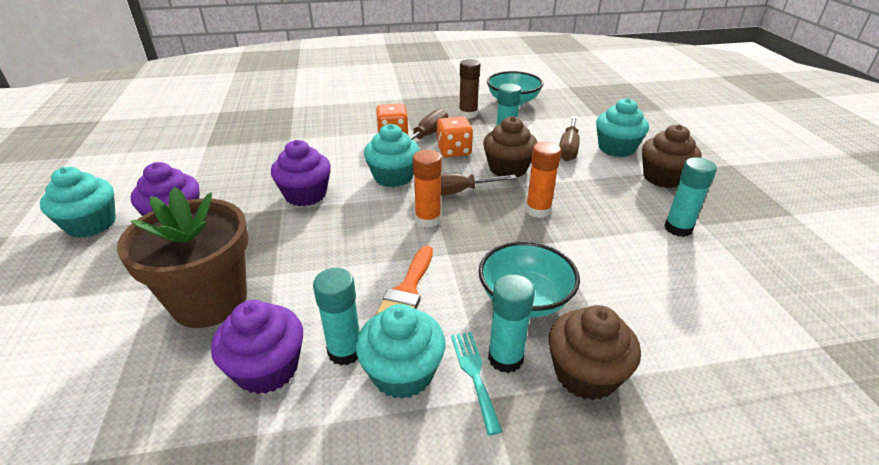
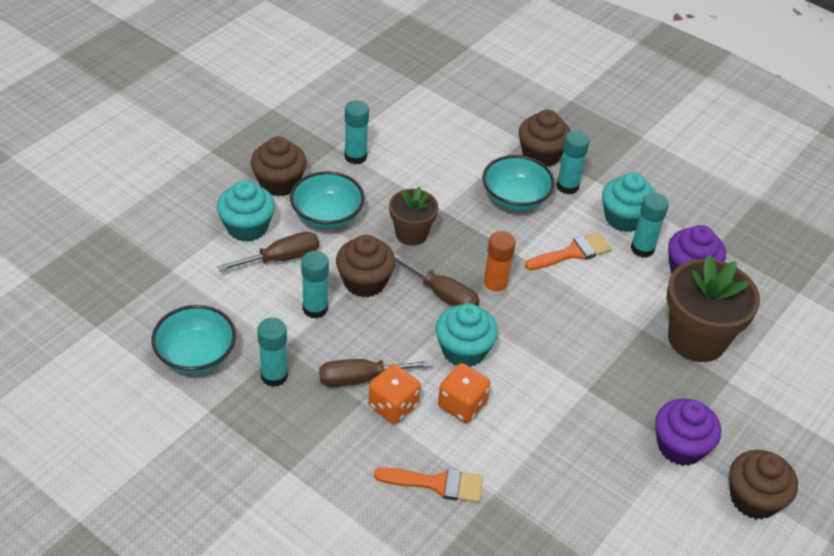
camera: 135 degrees left, 10 degrees up
turquoise cupcake [40,167,116,238] -> brown cupcake [729,450,798,519]
purple cupcake [271,140,331,206] -> none
orange dice [437,116,473,157] -> orange dice moved to [438,363,491,423]
turquoise fork [451,332,502,435] -> none
brown glue stick [459,59,480,119] -> turquoise glue stick [257,318,288,387]
orange glue stick [525,141,561,218] -> brown flower pot [389,187,438,246]
none -> turquoise bowl [290,171,365,229]
none -> orange brush [374,467,483,503]

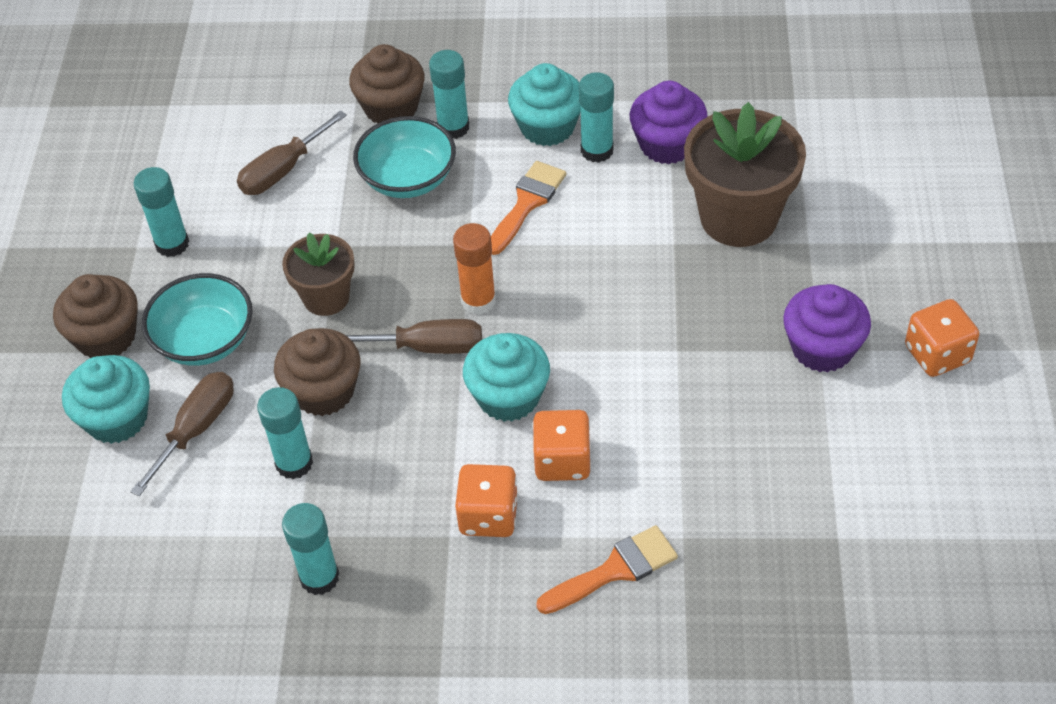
camera: 30 degrees left, 5 degrees up
turquoise bowl [151,305,236,374] -> none
brown screwdriver [319,359,432,387] -> brown screwdriver moved to [237,110,347,195]
brown cupcake [729,450,798,519] -> orange dice [905,299,979,377]

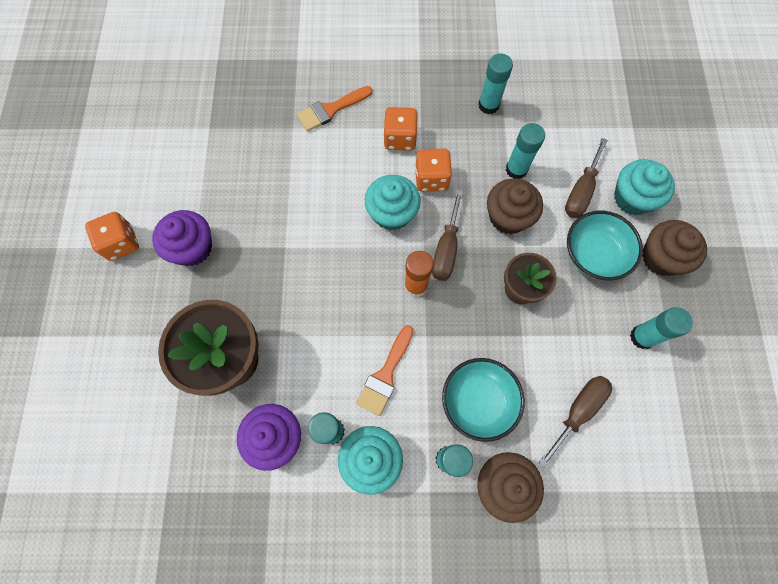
camera: 175 degrees right, 20 degrees up
brown screwdriver [344,319,482,354] -> brown screwdriver turned 75 degrees counterclockwise [432,190,463,281]
orange dice [532,410,591,481] -> orange dice moved to [415,149,452,192]

